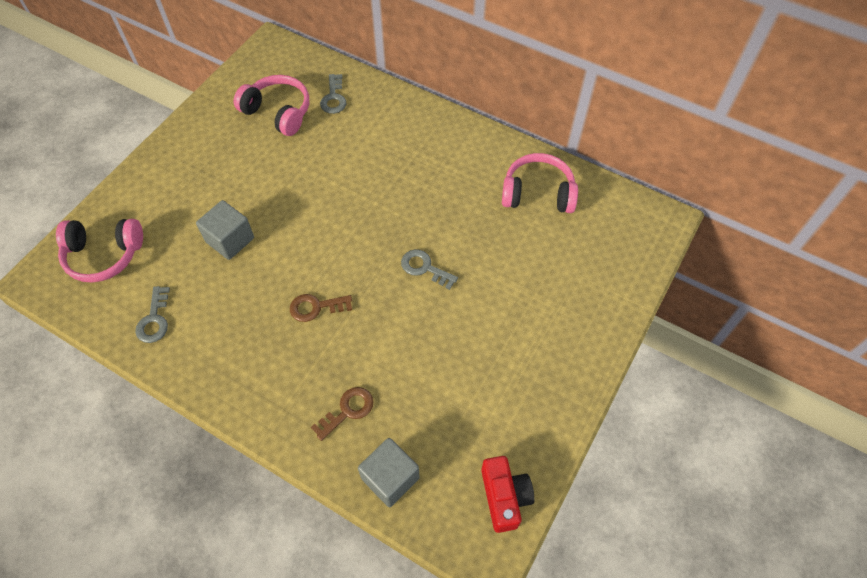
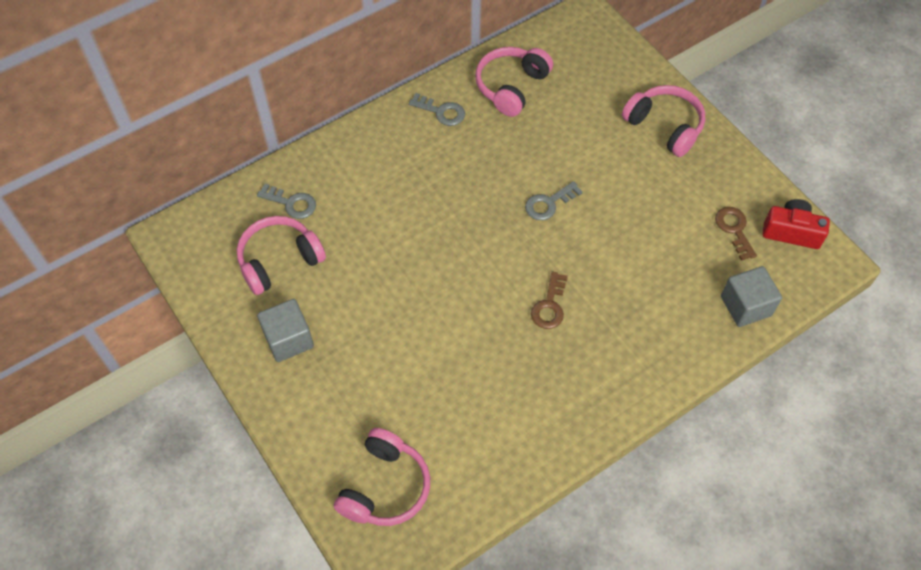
camera: 65 degrees left, 0 degrees up
grey key [135,286,170,343] -> grey key moved to [409,93,465,126]
grey cube [196,200,254,260] -> grey cube moved to [257,299,314,362]
brown key [311,387,374,441] -> brown key moved to [715,207,757,261]
none -> pink headphones [622,85,705,157]

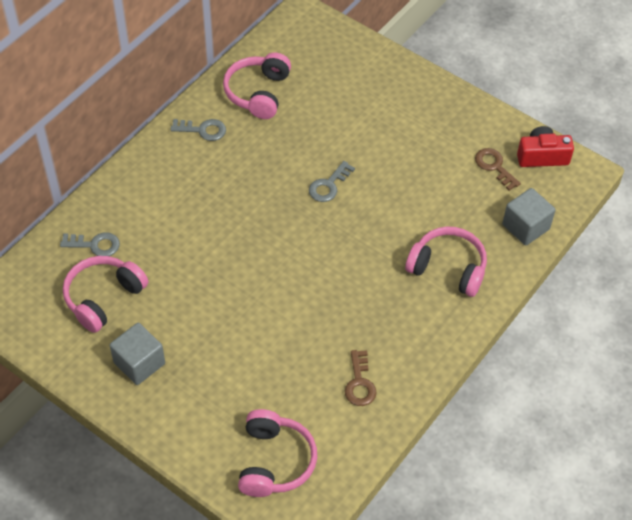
camera: 20 degrees left, 5 degrees down
brown key [531,272,568,329] -> brown key moved to [345,350,377,406]
pink headphones [622,85,705,157] -> pink headphones moved to [405,227,487,297]

